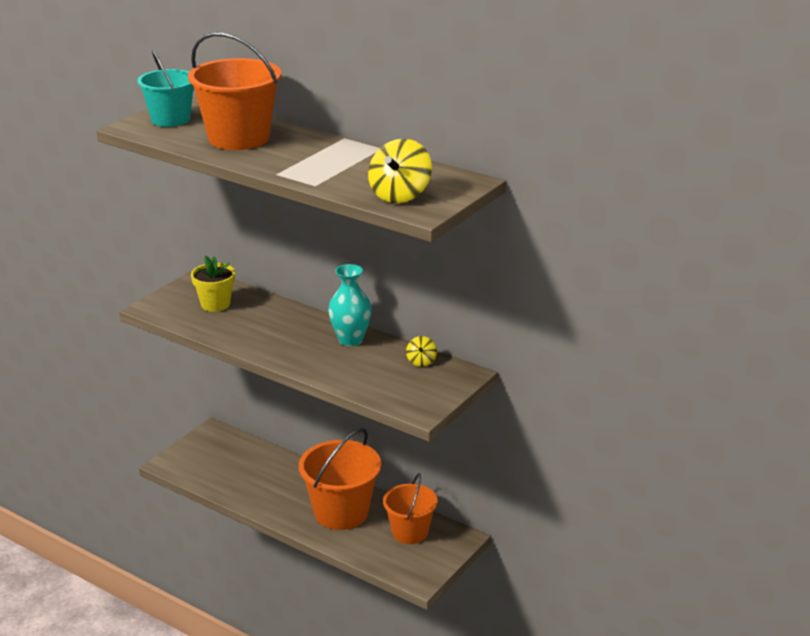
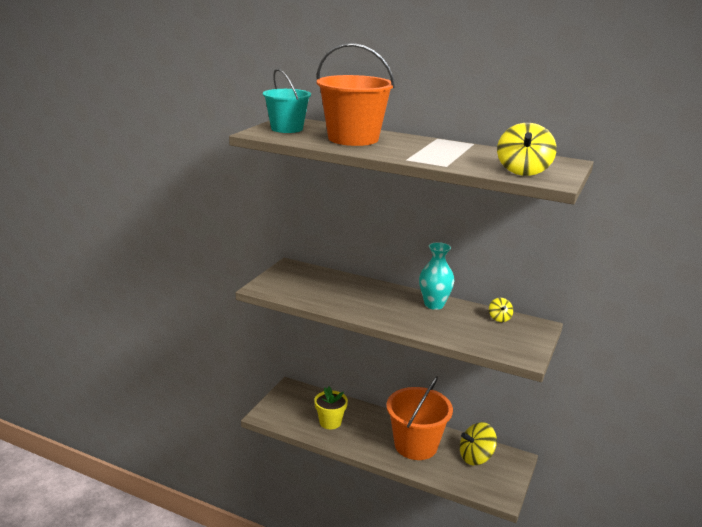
camera: 10 degrees left, 5 degrees down
yellow flower pot [191,256,235,312] -> yellow flower pot moved to [314,387,348,429]
orange bucket [383,473,438,544] -> yellow spinning top [460,422,497,465]

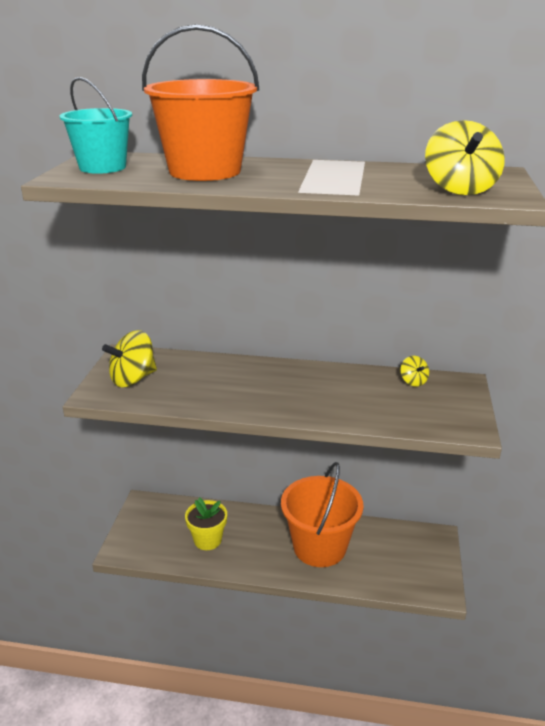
camera: 15 degrees left, 5 degrees up
turquoise vase [419,242,454,310] -> none
yellow spinning top [460,422,497,465] -> yellow spinning top moved to [102,330,157,387]

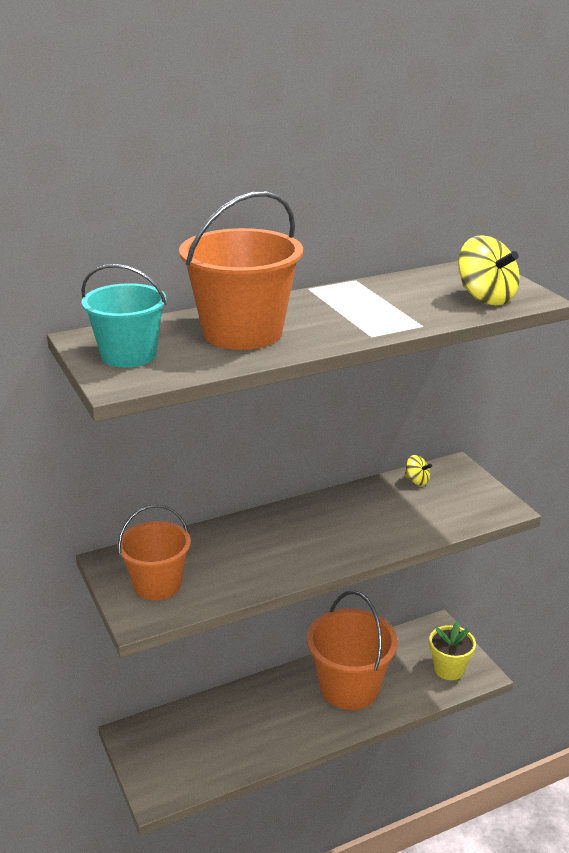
camera: 35 degrees left, 0 degrees up
yellow spinning top [102,330,157,387] -> orange bucket [117,504,191,600]
yellow flower pot [185,497,227,550] -> yellow flower pot moved to [429,621,476,680]

